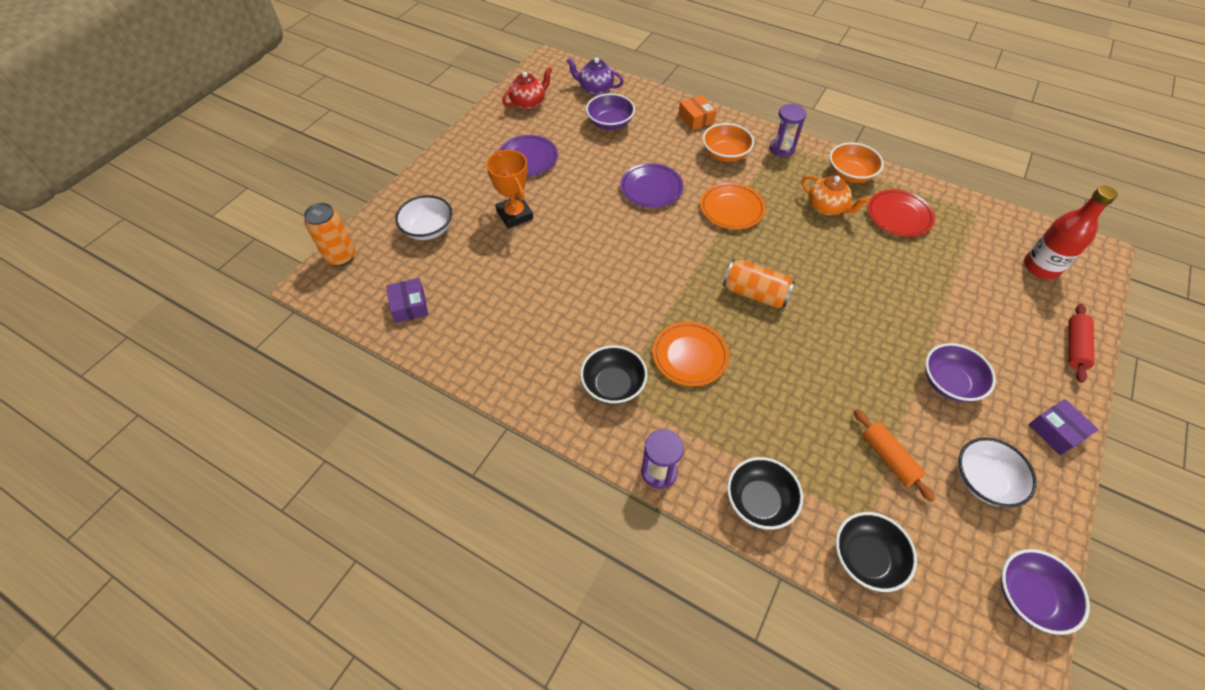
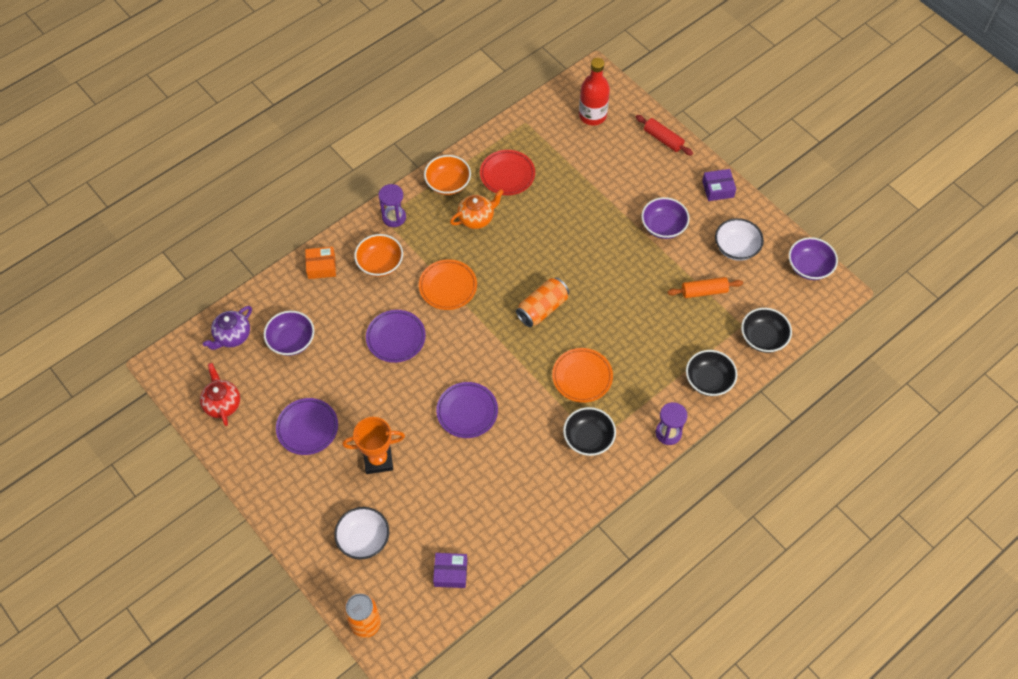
camera: 70 degrees left, 5 degrees up
none -> purple plate [436,382,498,438]

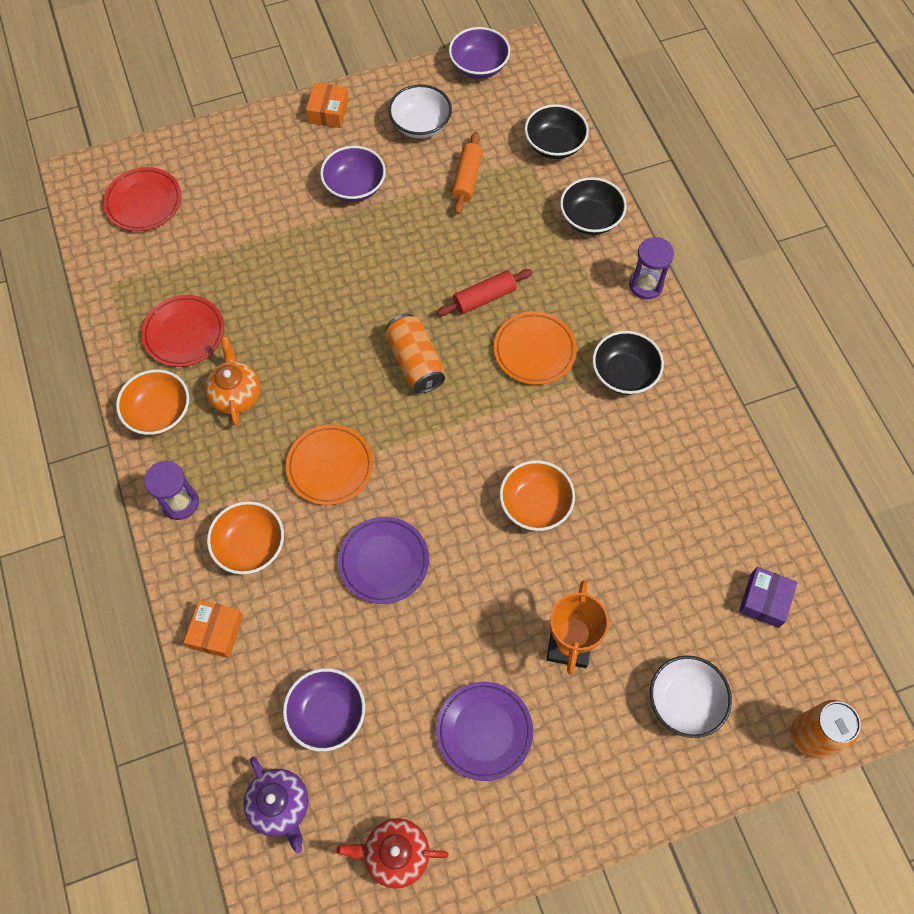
camera: 70 degrees left, 5 degrees up
purple plate [436,382,498,438] -> orange bowl [500,460,575,531]
red bottle [579,58,610,125] -> red plate [103,167,182,231]
red rolling pin [636,115,693,156] -> red rolling pin moved to [437,269,532,316]
purple box [702,169,736,201] -> orange box [306,83,349,128]

